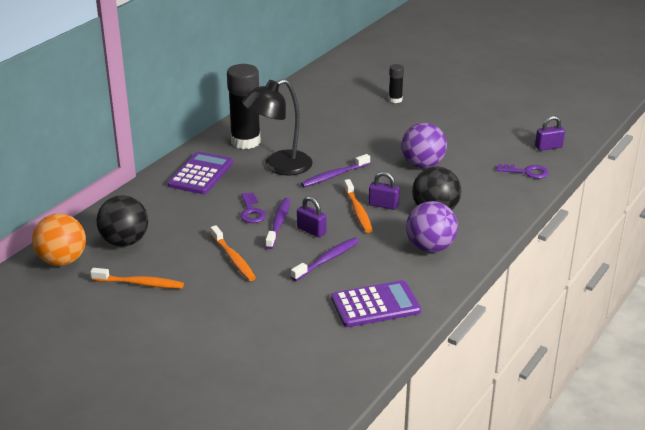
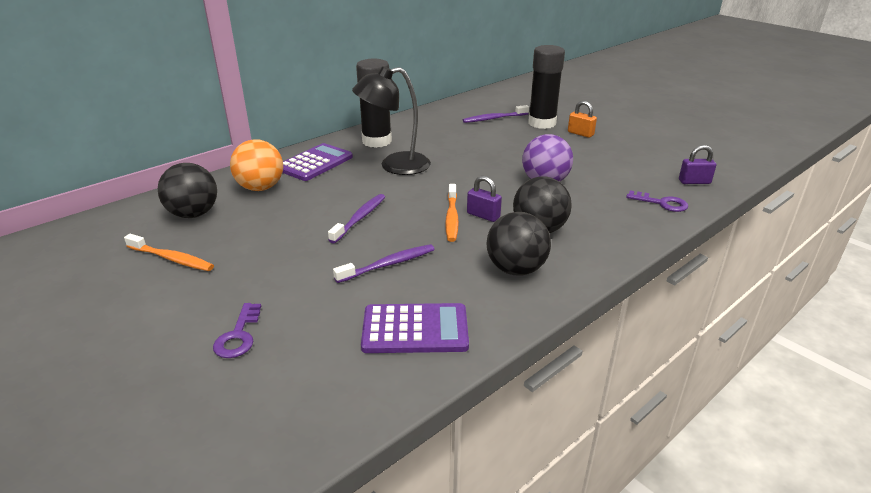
camera: 15 degrees right, 0 degrees up
orange ball [32,214,86,266] -> orange ball moved to [230,139,283,191]
orange toothbrush [210,225,256,281] -> none
purple key [240,192,266,223] -> purple key moved to [213,303,261,358]
purple padlock [297,196,327,238] -> none
purple toothbrush [301,154,370,187] -> purple toothbrush moved to [463,105,529,123]
black glue stick [389,64,404,103] -> black glue stick [528,45,565,129], size x2.02
purple ball [406,201,458,253] -> black ball [486,212,551,275]
none -> orange padlock [568,101,597,138]

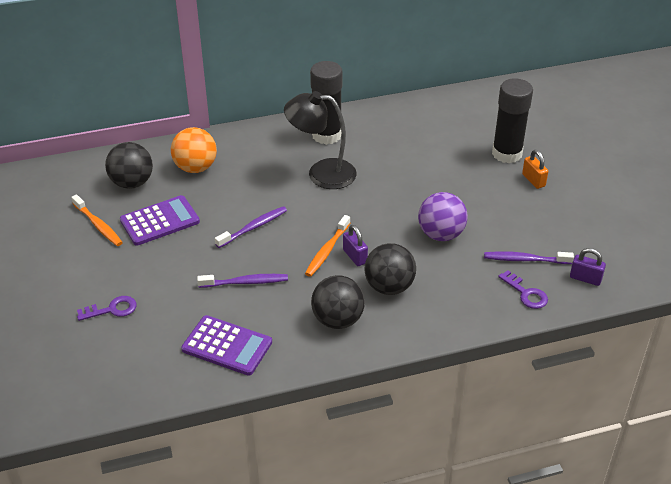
camera: 25 degrees right, 10 degrees up
purple key [213,303,261,358] -> purple key turned 135 degrees counterclockwise [77,296,137,321]
purple calculator [283,143,353,181] -> purple calculator moved to [120,195,200,246]
purple toothbrush [463,105,529,123] -> purple toothbrush moved to [484,251,574,264]

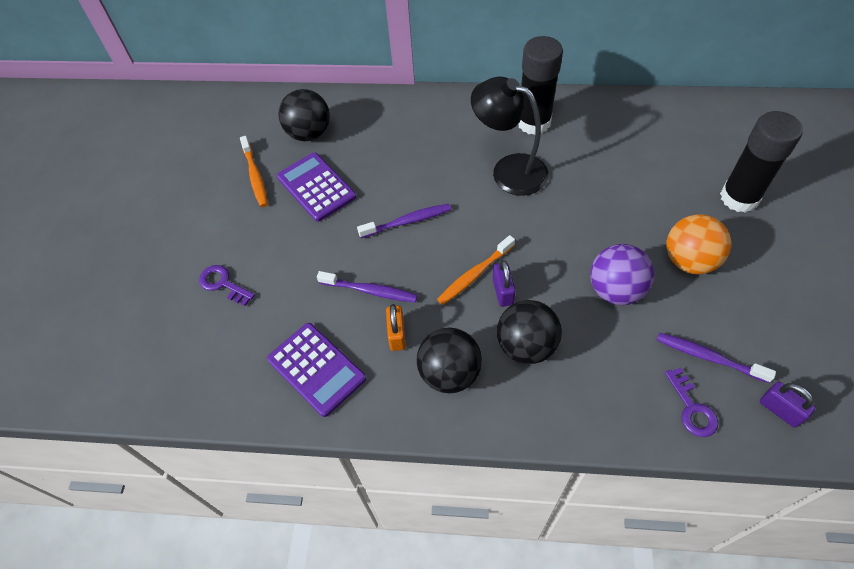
camera: 25 degrees right, 15 degrees up
purple key [77,296,137,321] -> purple key turned 150 degrees counterclockwise [199,265,255,306]
purple calculator [120,195,200,246] -> purple calculator turned 120 degrees counterclockwise [277,152,356,222]
orange ball [171,127,217,173] -> orange ball moved to [666,214,731,274]
orange padlock [522,150,548,189] -> orange padlock moved to [386,304,406,351]

